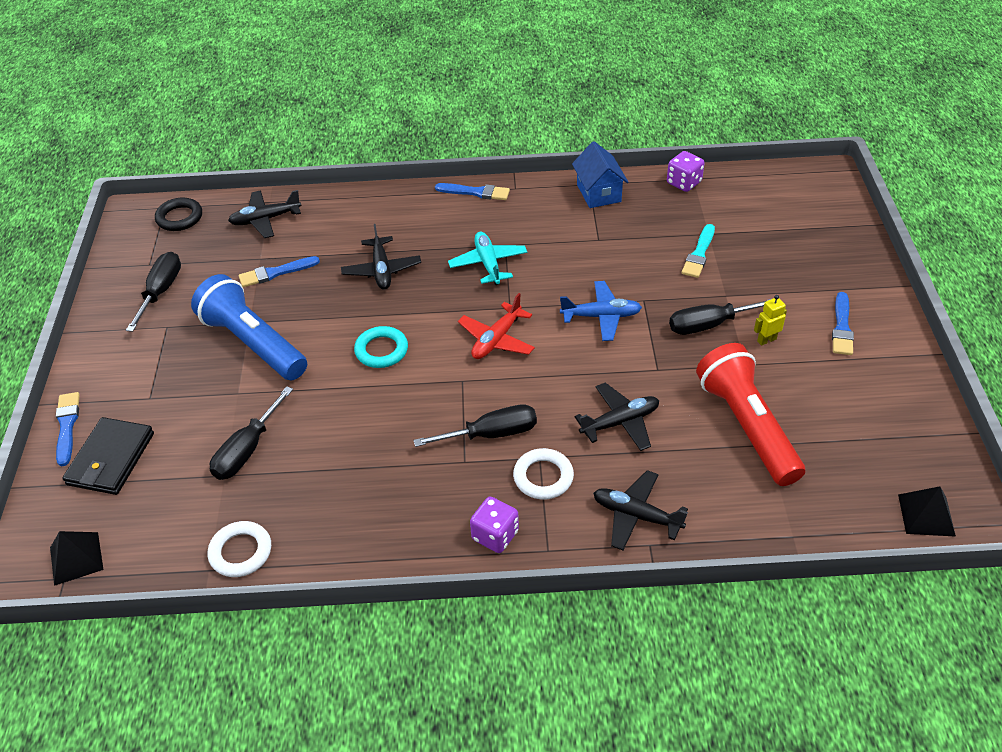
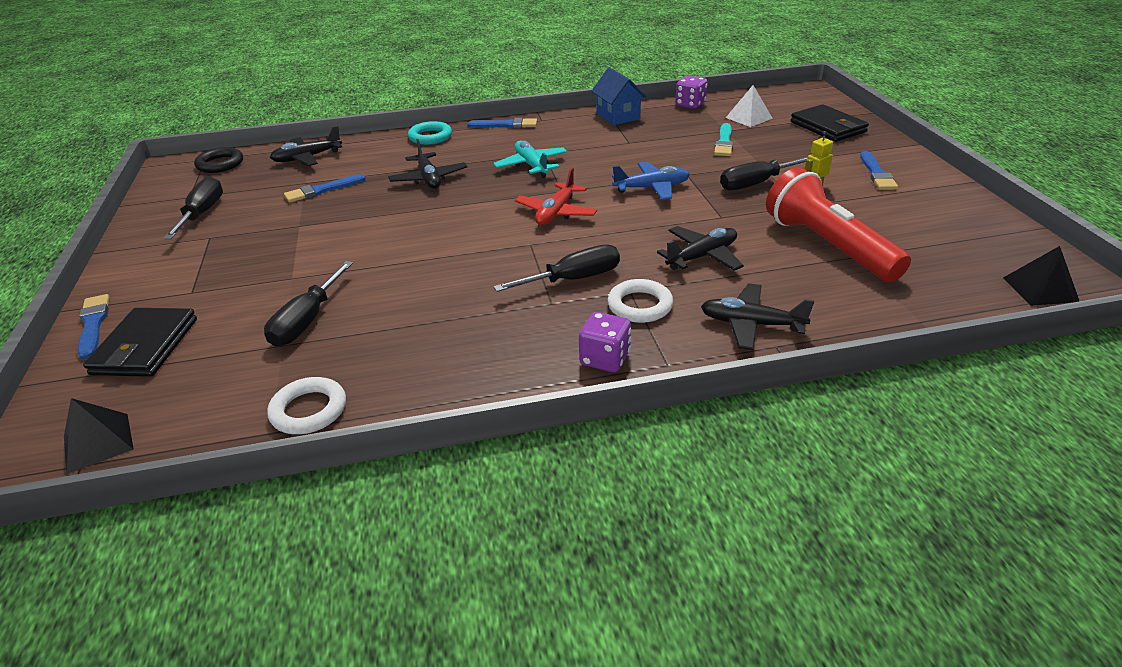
camera: 10 degrees left, 10 degrees down
blue flashlight [191,274,307,380] -> none
turquoise ring [354,326,408,368] -> turquoise ring moved to [408,121,452,145]
none -> white pyramid [726,85,773,127]
none -> black wallet [790,104,869,142]

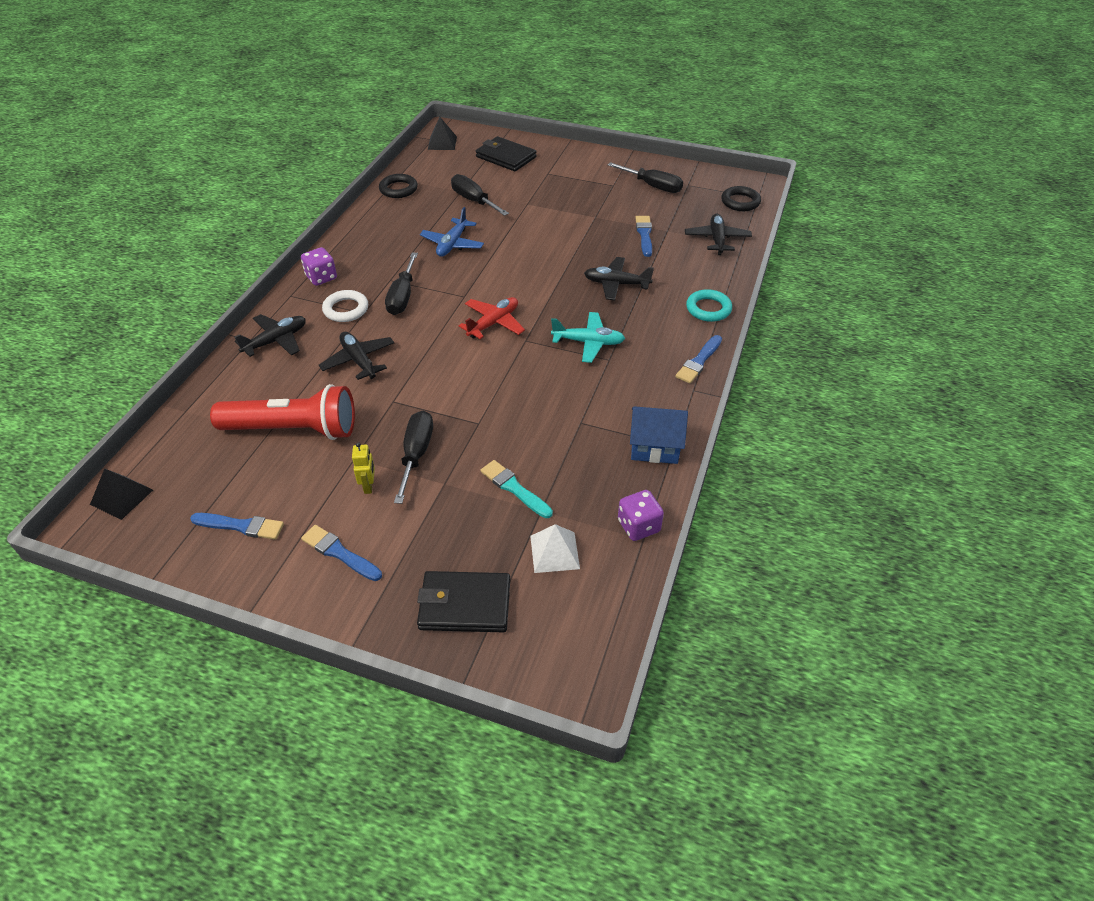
camera: 120 degrees right, 10 degrees up
blue brush [77,294,110,360] -> blue brush moved to [190,513,284,540]
white ring [267,377,346,434] -> black ring [379,174,418,198]
red plane [515,168,597,225] -> red plane turned 75 degrees clockwise [459,297,525,339]
blue plane [612,162,690,200] -> blue plane moved to [420,207,484,257]
black plane [657,226,744,271] -> black plane turned 150 degrees clockwise [319,332,394,380]

